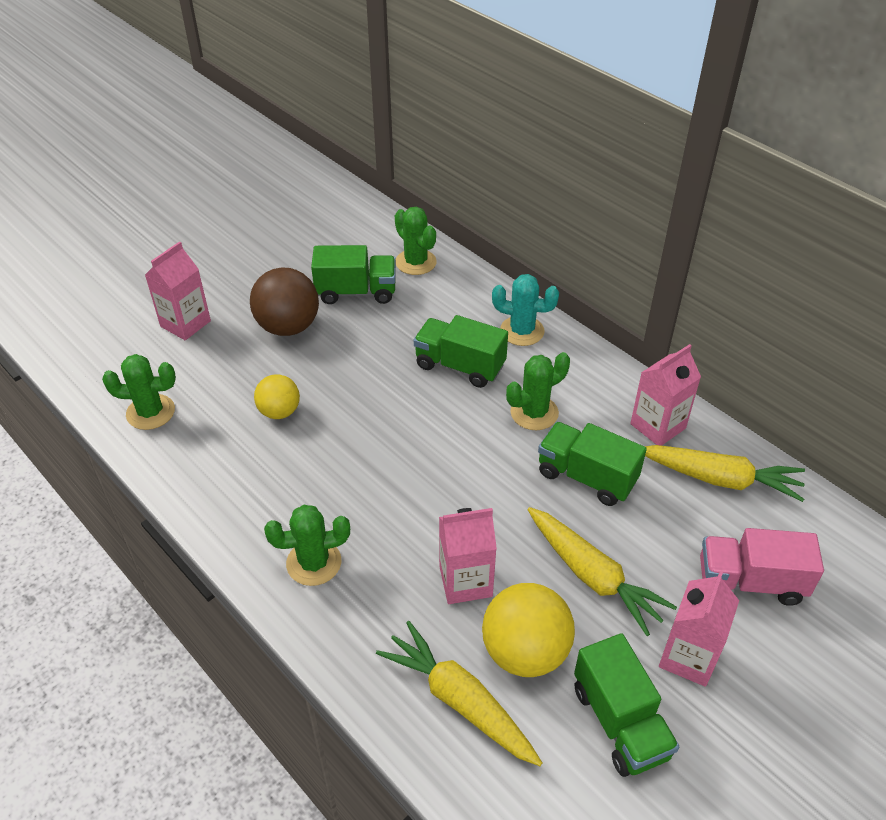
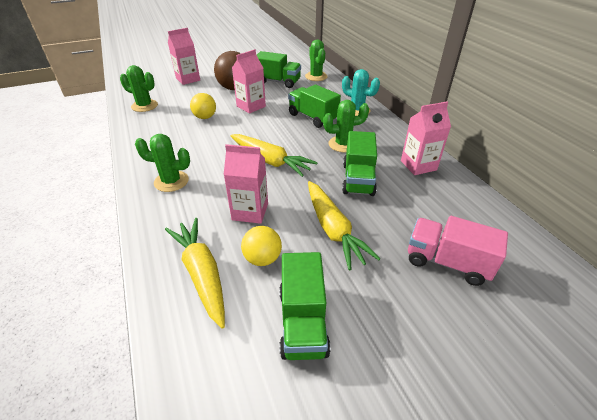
camera: 20 degrees right, 5 degrees down
yellow ball [482,583,575,677] -> yellow ball [241,226,282,266], size x0.61
green truck [538,422,647,506] -> green truck turned 135 degrees counterclockwise [342,131,377,196]
yellow carrot [645,445,805,502] -> yellow carrot moved to [231,134,318,177]
pink carton [659,571,739,687] -> pink carton moved to [232,49,266,113]

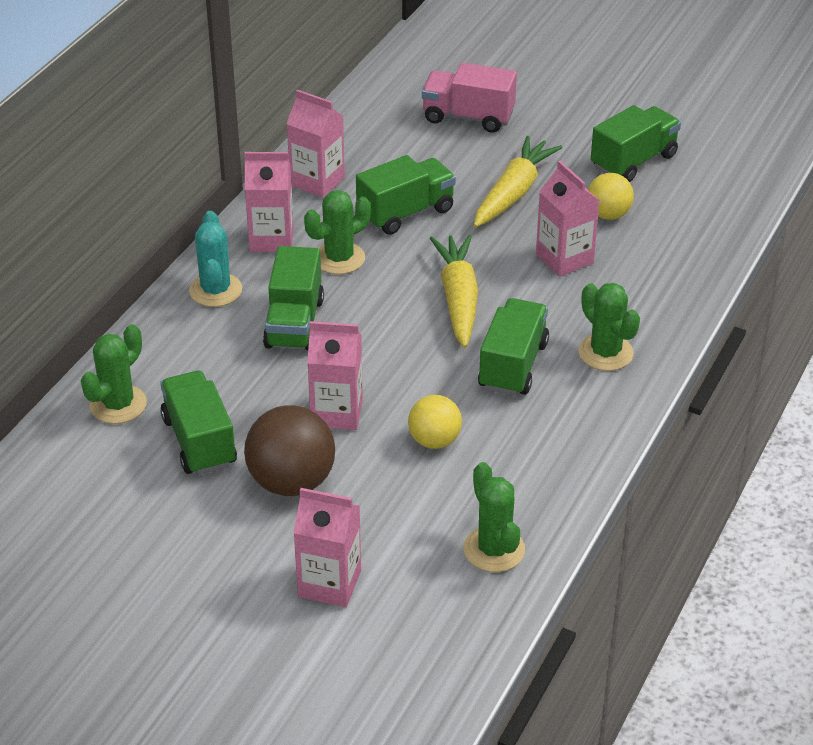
camera: 130 degrees left, 0 degrees up
yellow carrot [165,218,225,329] -> none
green cactus [323,100,369,152] -> green cactus turned 75 degrees counterclockwise [304,190,371,274]
pink truck [408,216,508,286] -> pink truck turned 120 degrees clockwise [422,63,517,133]
none -> pink carton [244,152,294,252]
none -> green truck [478,298,549,396]

